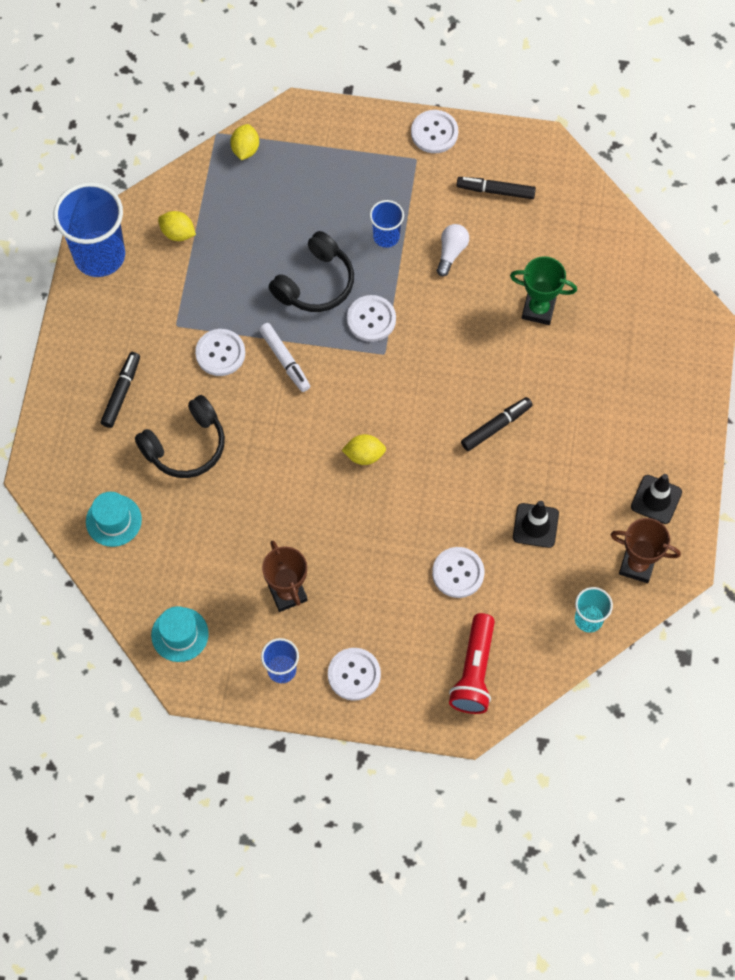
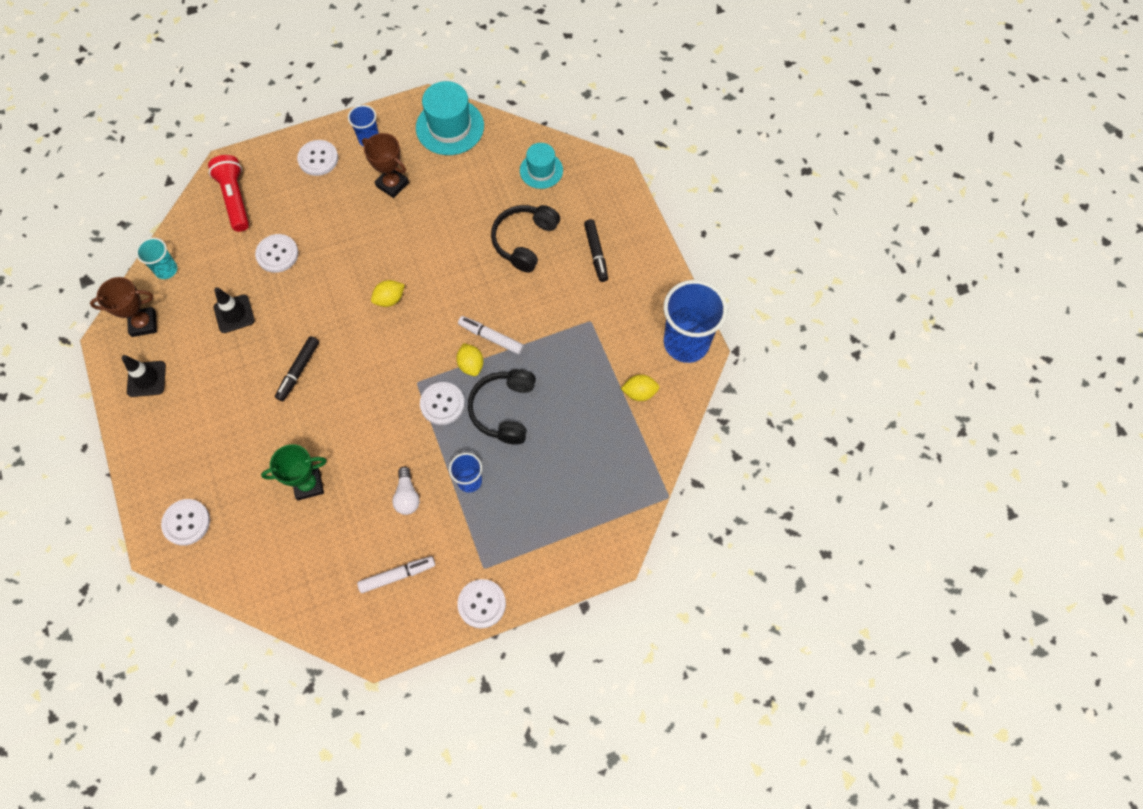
camera: 150 degrees right, 0 degrees up
turquoise hat [151,606,209,662] -> turquoise hat [416,81,484,155], size x1.60
white button [195,329,245,376] -> white button moved to [161,499,210,546]
yellow lemon [230,124,259,160] -> yellow lemon moved to [456,343,484,376]
black marker [456,177,536,199] -> white marker [357,556,435,593]

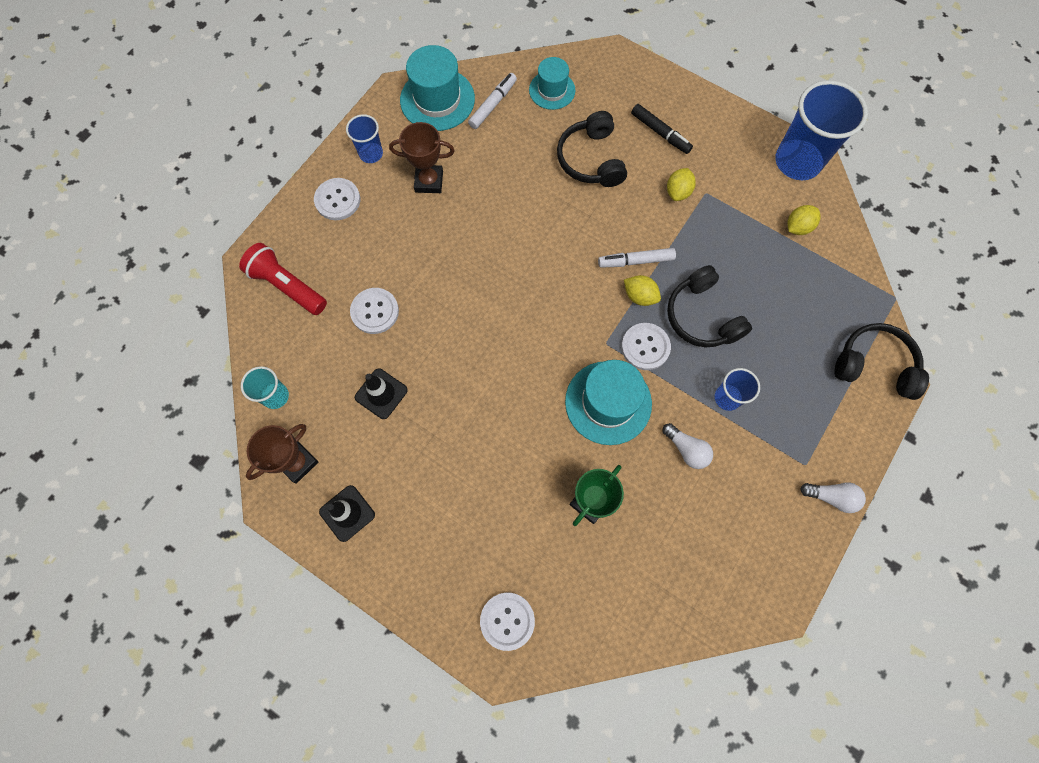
camera: 35 degrees left, 5 degrees up
black marker [275,336,319,401] -> none
white marker [357,556,435,593] -> white marker moved to [468,73,517,129]
yellow lemon [371,280,405,307] -> yellow lemon moved to [667,168,696,201]
white button [457,579,506,628] -> white light bulb [800,482,866,513]
none -> turquoise hat [565,360,652,445]
none -> black headphones [834,323,929,400]

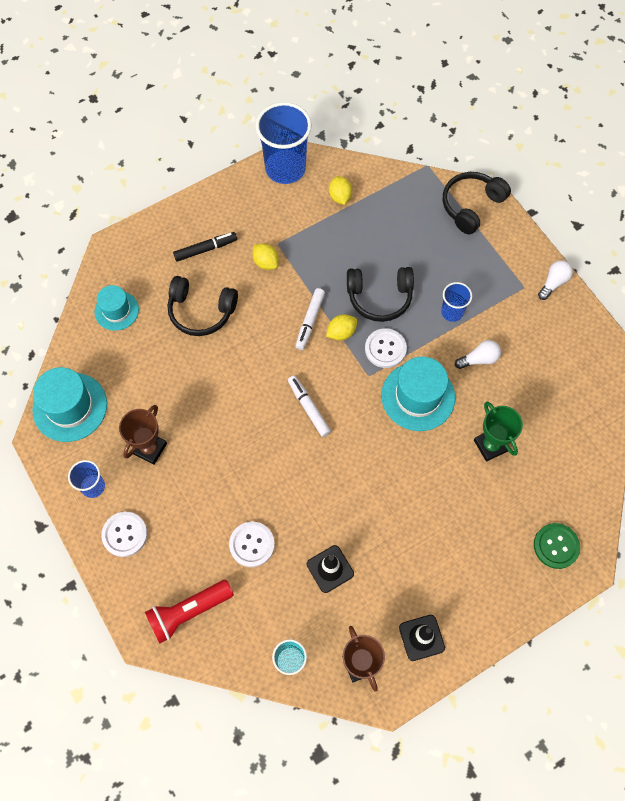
camera: 65 degrees left, 5 degrees down
white marker [468,73,517,129] -> white marker moved to [288,376,331,437]
white button [480,592,535,651] -> green button [534,523,580,569]

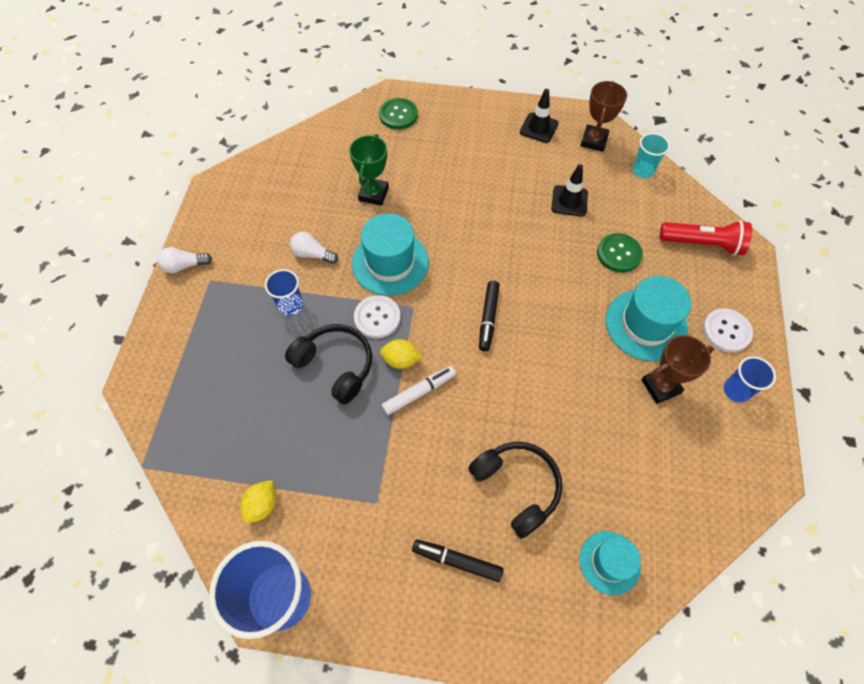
camera: 140 degrees left, 5 degrees down
turquoise hat [32,367,107,442] -> turquoise hat moved to [606,276,691,361]
white button [229,522,275,567] -> green button [597,233,643,272]
yellow lemon [253,243,279,270] -> none
white marker [288,376,331,437] -> black marker [479,281,500,351]
black headphones [443,172,511,234] -> none

